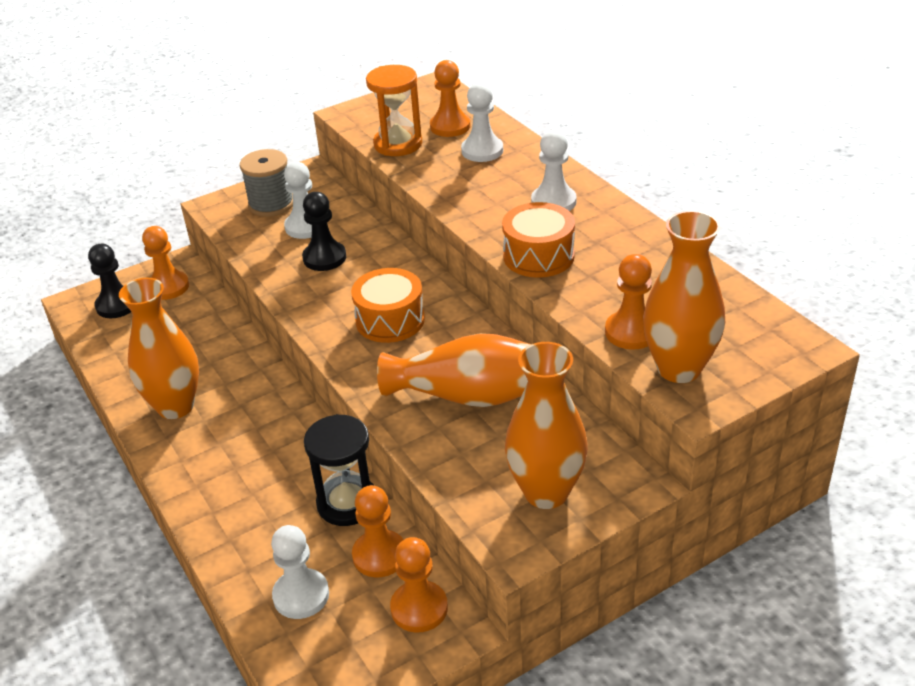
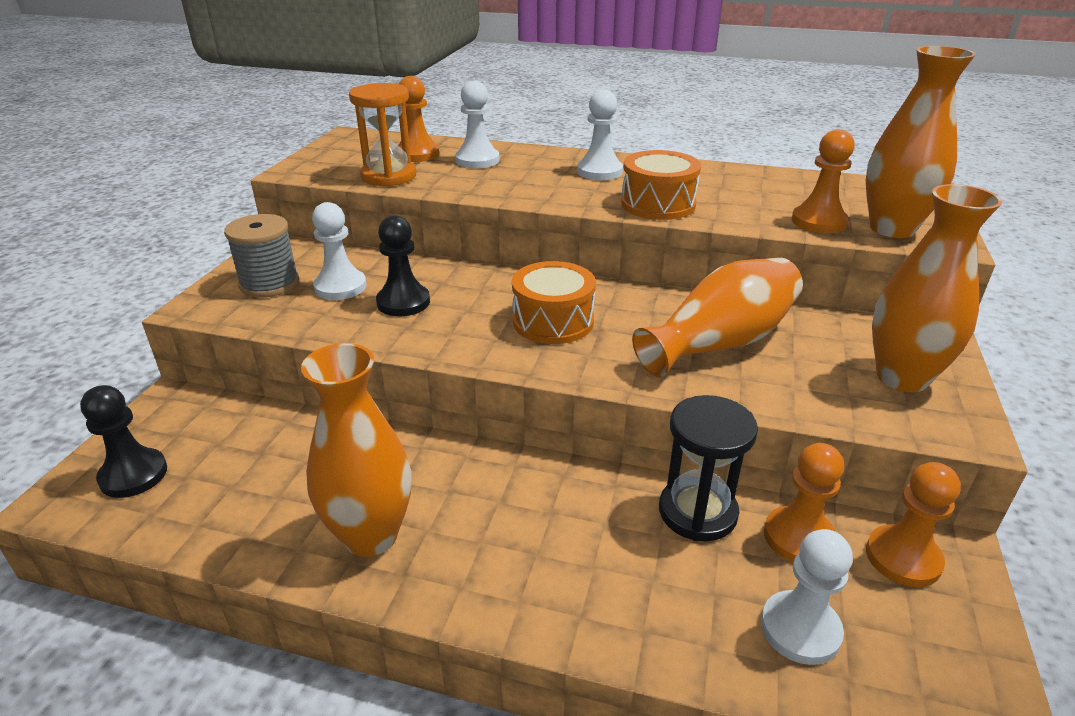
camera: 45 degrees left, 5 degrees down
orange pawn [142,226,189,300] -> none

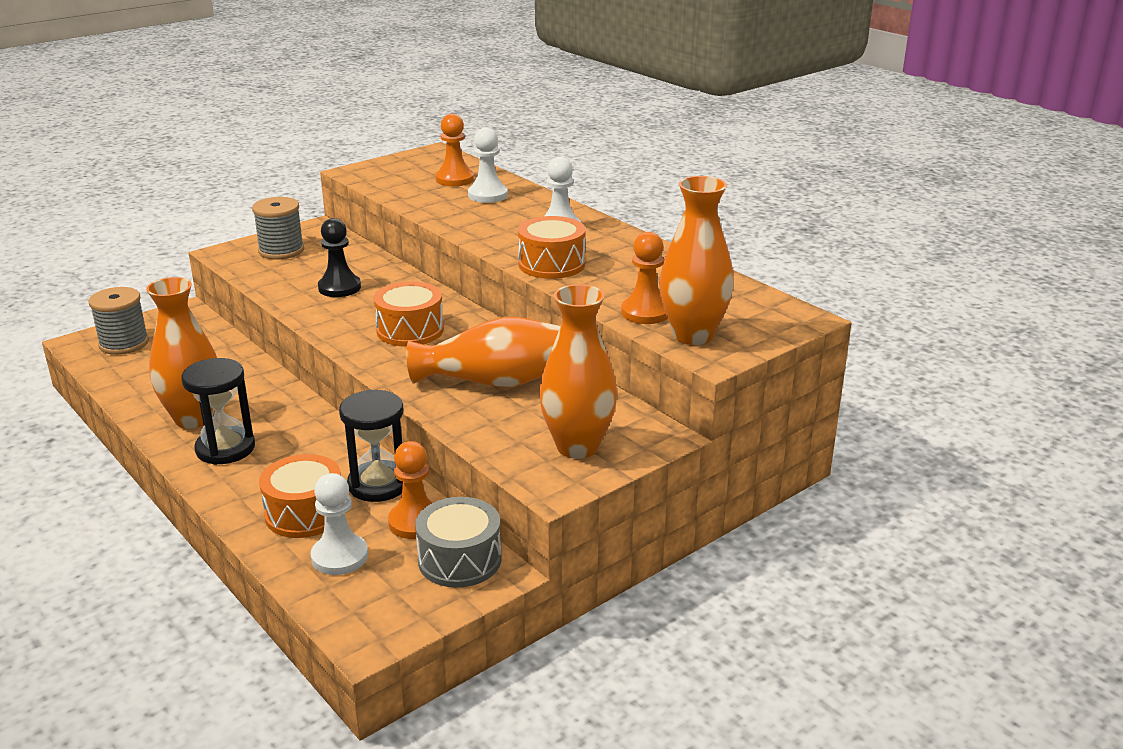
camera: 35 degrees right, 5 degrees down
black pawn [80,385,167,498] -> grey spool [89,287,149,355]
white pawn [312,202,367,300] -> none
orange hourglass [349,83,416,186] -> none
orange pawn [866,462,961,587] -> grey drum [415,497,501,588]
none -> black hourglass [181,358,255,465]
none -> orange drum [259,454,341,538]

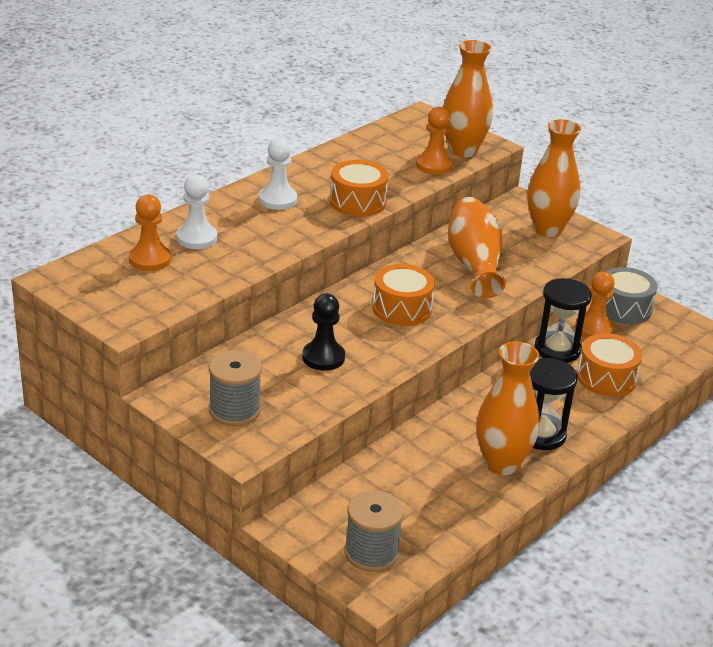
camera: 100 degrees left, 5 degrees up
white pawn [311,473,368,575] -> none

